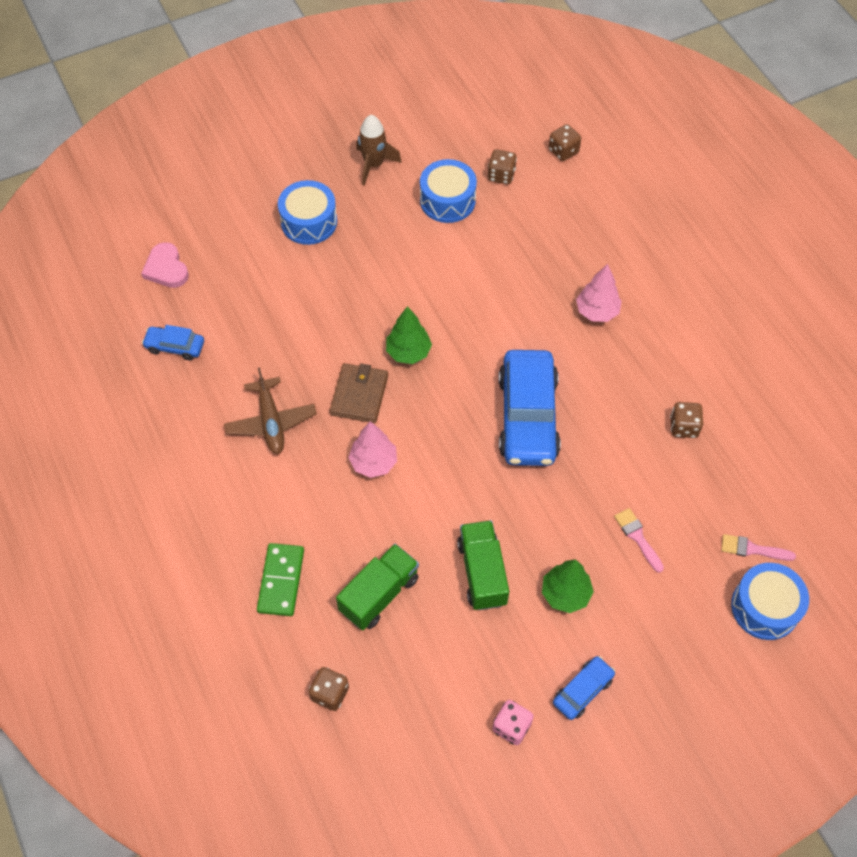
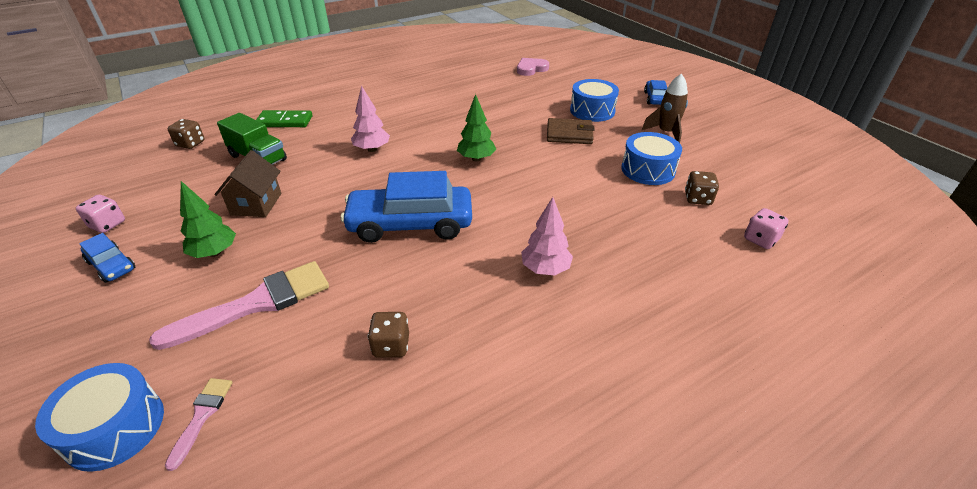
camera: 85 degrees right, 20 degrees down
blue car [142,325,204,360] -> blue car moved to [644,80,667,105]
brown plane [224,367,317,454] -> none
brown wallet [330,363,388,423] -> brown wallet moved to [547,118,595,144]
green truck [457,520,509,610] -> brown house [215,150,281,217]
brown dice [549,124,581,161] -> pink dice [744,208,789,249]
pink brush [614,508,664,573] -> pink brush [149,261,329,350], size x2.07

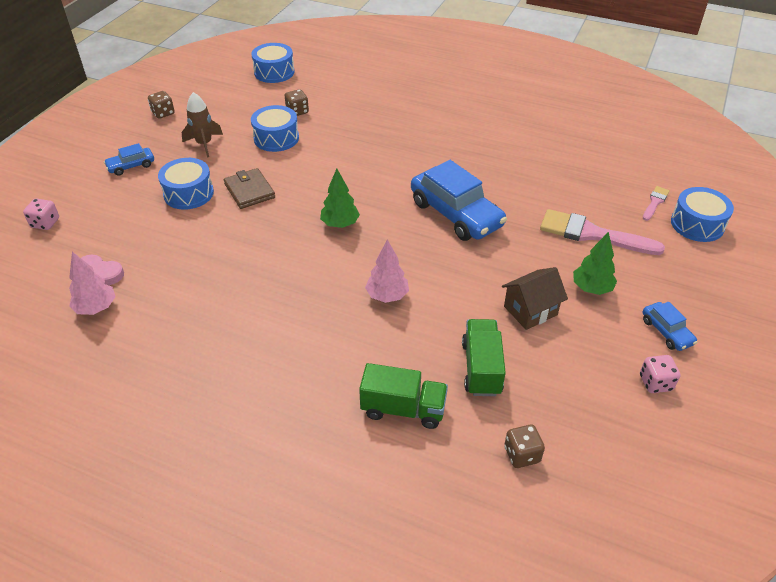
camera: 125 degrees left, 5 degrees up
blue car [79,233,135,283] -> blue car turned 150 degrees clockwise [643,302,697,351]
pink brush [165,378,232,471] -> pink brush turned 150 degrees clockwise [643,186,670,221]
green domino [256,110,312,127] -> green truck [359,363,448,429]
brown dice [368,312,409,358] -> brown dice moved to [148,91,175,119]
pink tree [521,197,573,275] -> pink tree moved to [69,252,116,315]
pink dice [744,208,789,249] -> pink dice moved to [23,199,59,230]
none -> blue drum [251,43,294,83]

